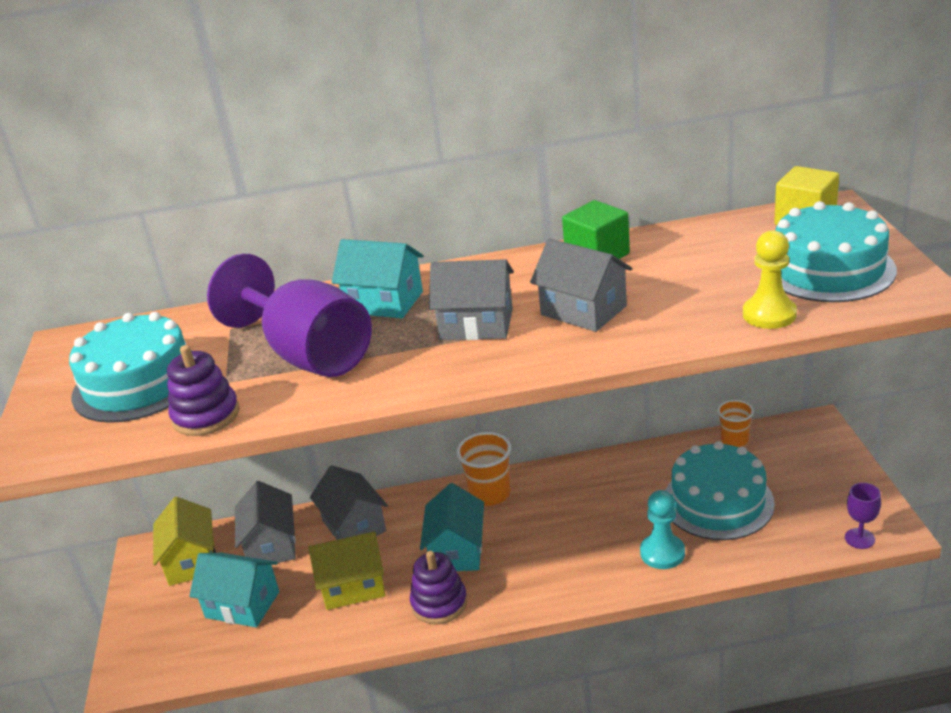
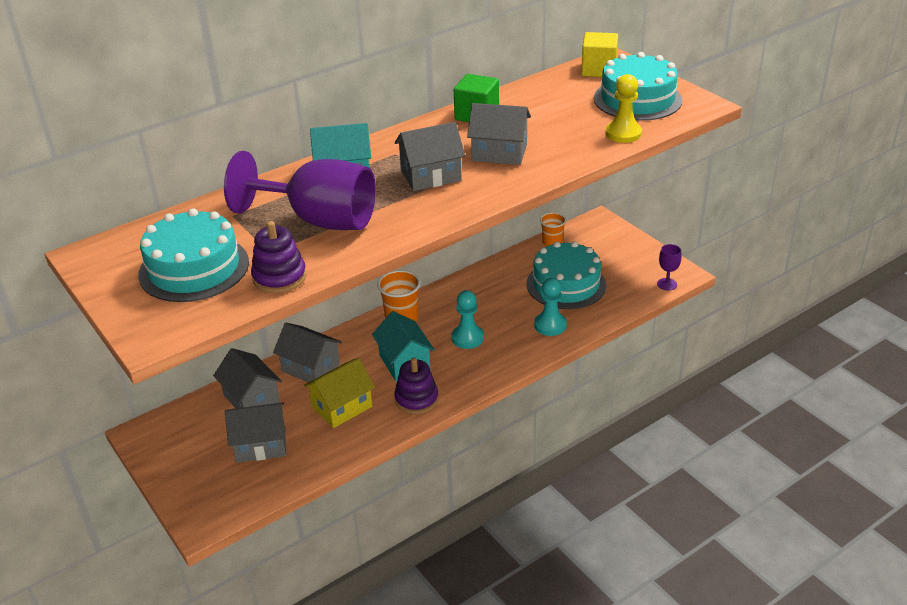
camera: 30 degrees left, 5 degrees up
yellow house [153,497,216,586] -> none
turquoise house [189,553,279,628] -> grey house [225,403,286,463]
none -> turquoise pawn [451,290,484,349]

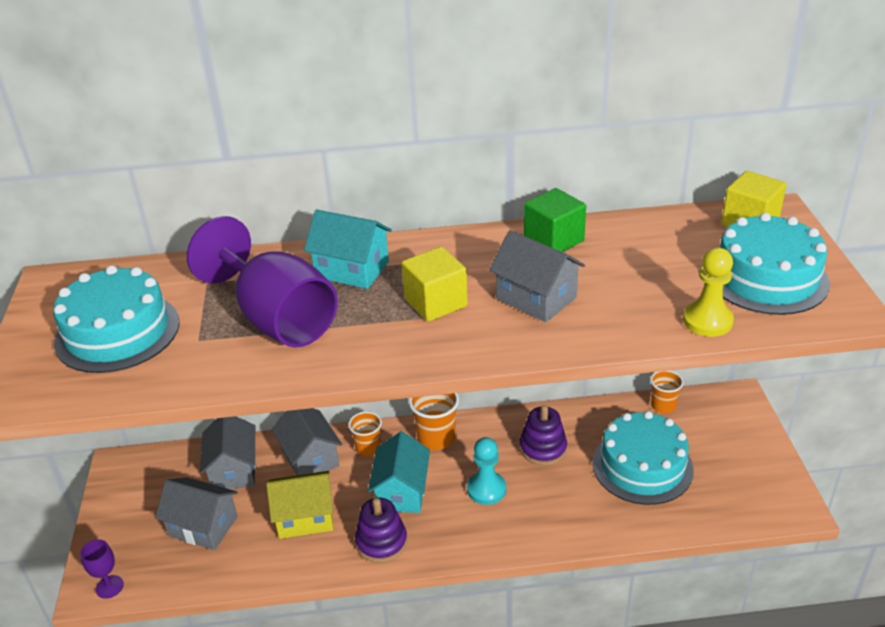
camera: 30 degrees right, 0 degrees up
purple stacking toy [251,221,307,293] -> purple stacking toy moved to [520,405,567,466]
grey house [395,122,465,191] -> yellow cube [402,247,468,322]
turquoise pawn [534,278,567,336] -> none
purple goblet [657,244,682,291] -> purple goblet moved to [80,539,124,599]
none -> orange cup [348,412,382,456]

